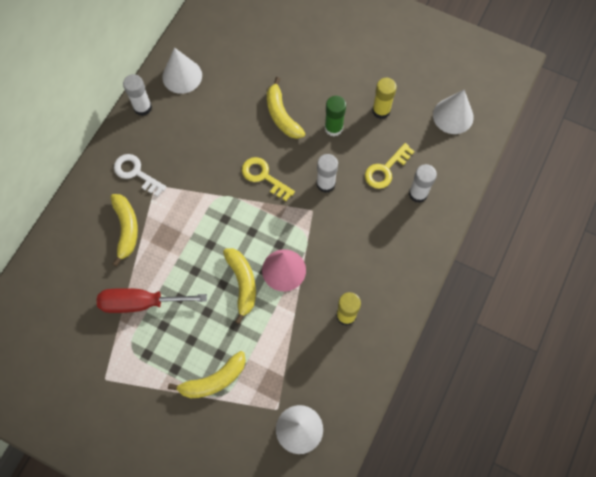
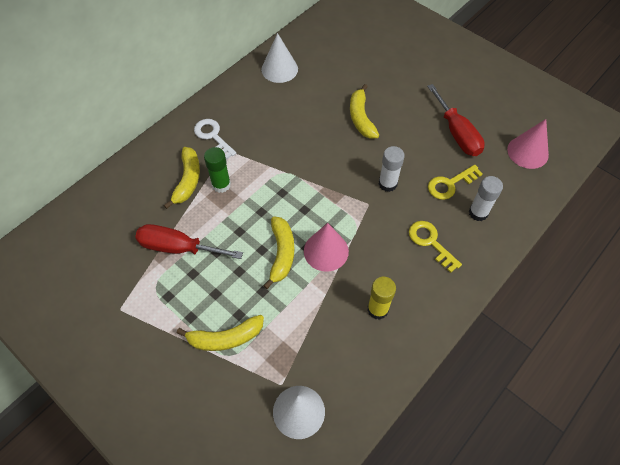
camera: 15 degrees right, 10 degrees down
white glue stick [123,74,152,116] -> none
yellow key [242,157,295,201] -> yellow key moved to [409,221,462,273]
green glue stick [325,96,346,137] -> green glue stick moved to [204,147,231,193]
yellow glue stick [372,78,397,119] -> red screwdriver [427,84,485,156]
white cone [433,90,474,134] -> pink cone [507,119,549,169]

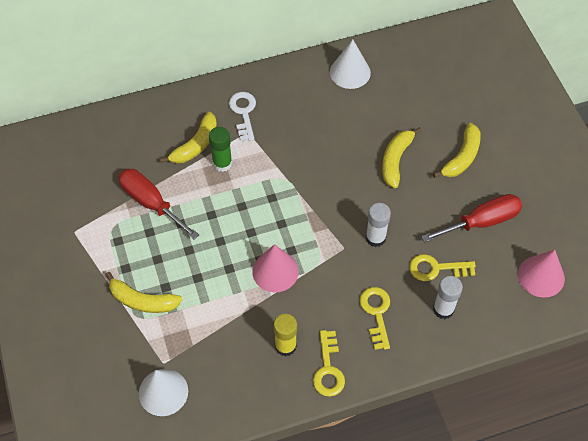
camera: 30 degrees right, 0 degrees up
yellow banana [263,216,294,289] -> yellow banana moved to [433,123,481,178]
red screwdriver [427,84,485,156] -> red screwdriver turned 120 degrees counterclockwise [421,194,522,243]
none -> yellow key [313,330,345,397]

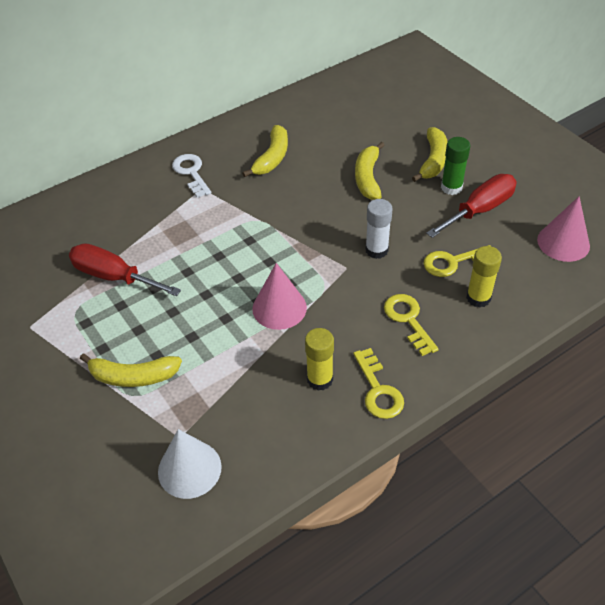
camera: 15 degrees left, 10 degrees down
yellow banana [160,112,217,164] -> yellow banana moved to [242,125,288,177]
green glue stick [209,127,232,172] -> green glue stick moved to [441,137,470,195]
white cone [330,40,371,89] -> none
white glue stick [433,276,463,319] -> yellow glue stick [466,246,502,308]

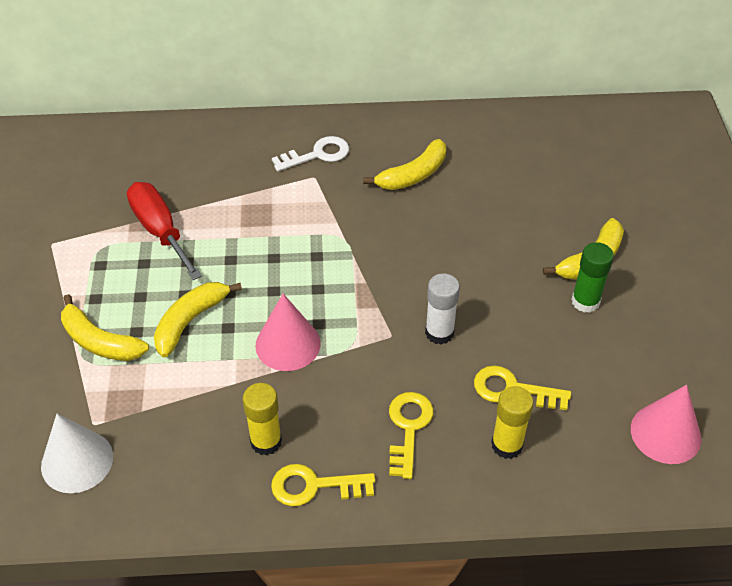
camera: 30 degrees right, 0 degrees up
white key [172,154,211,198] -> white key turned 60 degrees clockwise [272,136,349,172]
yellow key [353,348,404,419] -> yellow key turned 75 degrees clockwise [271,464,375,506]
yellow banana [355,142,385,200] -> yellow banana moved to [154,282,242,357]
red screwdriver [426,174,517,238] -> none

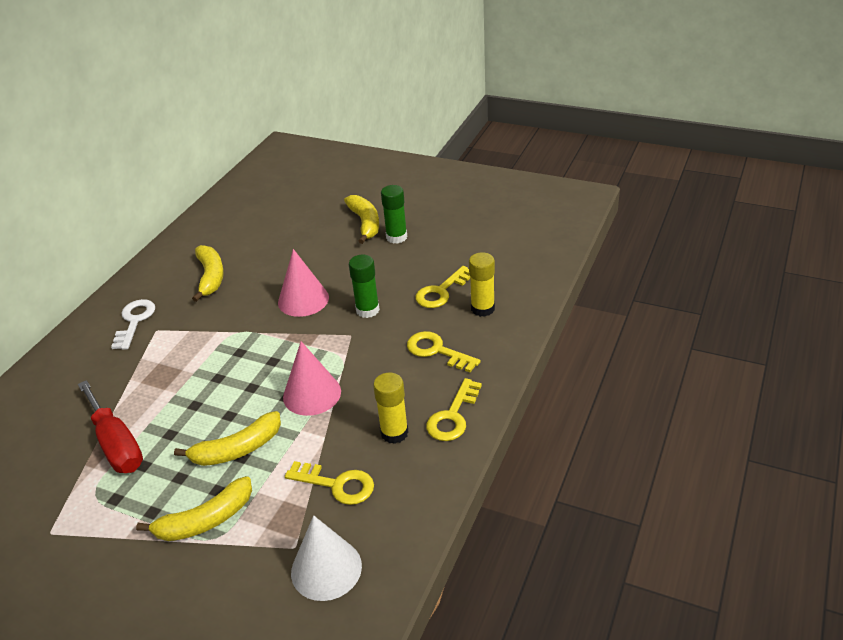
camera: 60 degrees left, 10 degrees down
red screwdriver [127,182,202,280] -> red screwdriver turned 120 degrees counterclockwise [78,380,143,473]
yellow banana [154,282,242,357] -> yellow banana turned 90 degrees counterclockwise [174,411,281,466]
white glue stick [425,273,460,345] -> green glue stick [349,255,380,318]
pink cone [631,385,701,464] -> pink cone moved to [278,249,329,317]
none -> yellow key [285,461,374,505]

